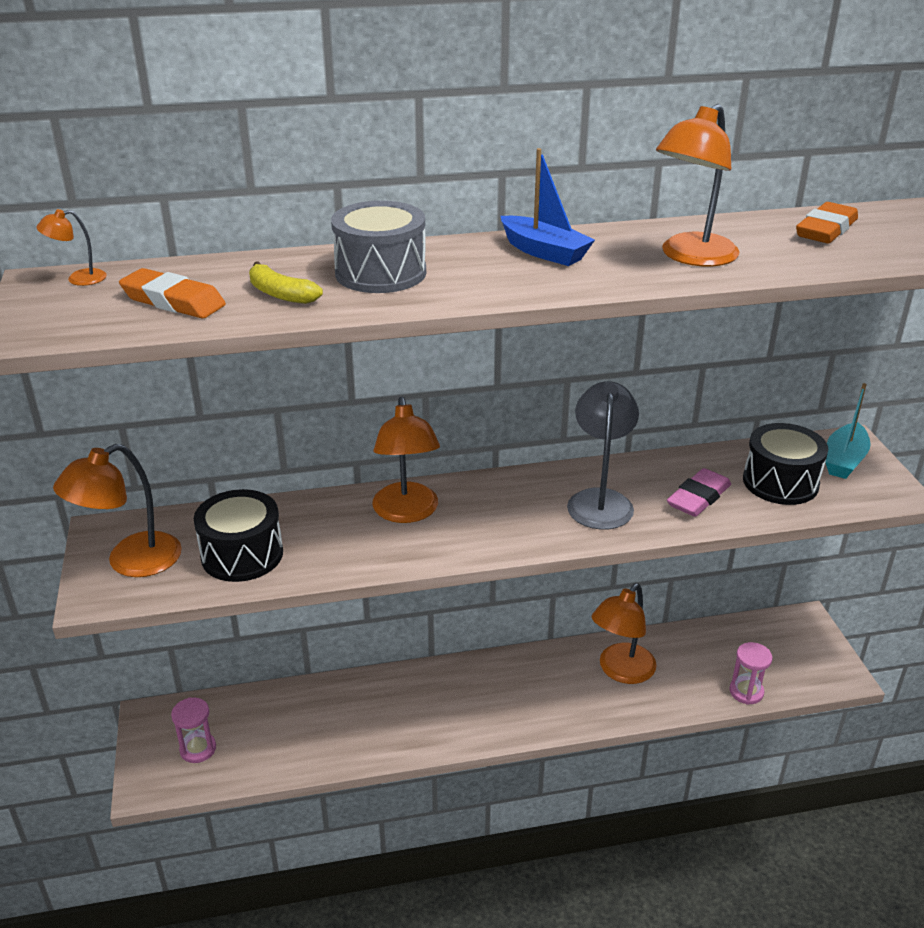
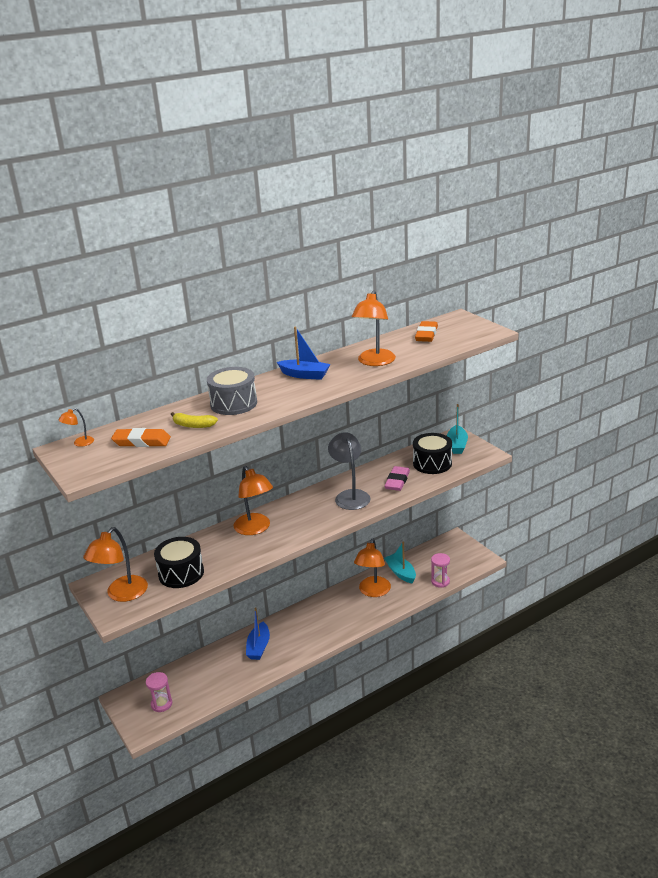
camera: 20 degrees left, 5 degrees down
none -> blue boat [246,608,270,660]
none -> turquoise boat [384,542,416,584]

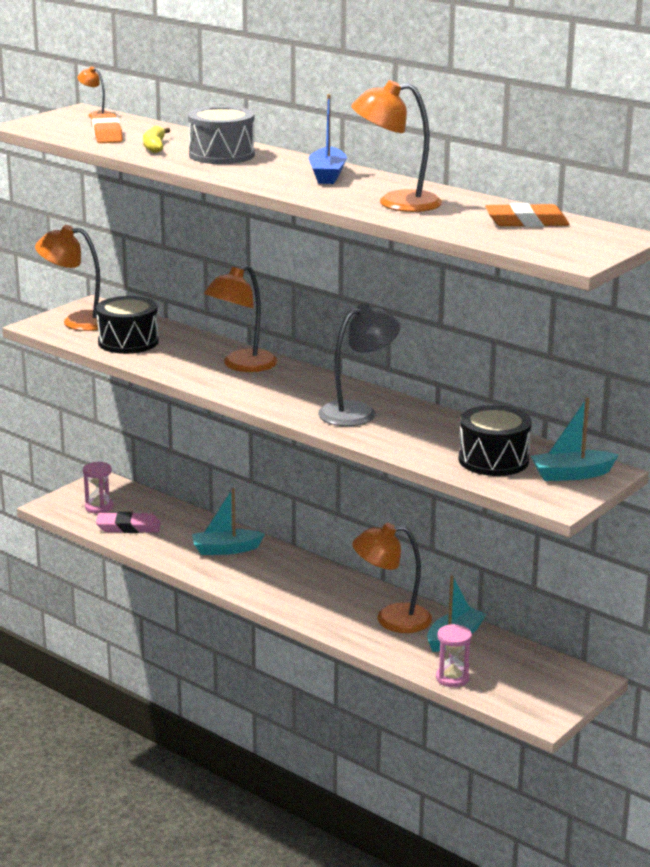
camera: 70 degrees right, 5 degrees down
blue boat [246,608,270,660] -> turquoise boat [192,488,265,555]
pink eraser [384,466,410,491] -> pink eraser moved to [96,512,161,533]

